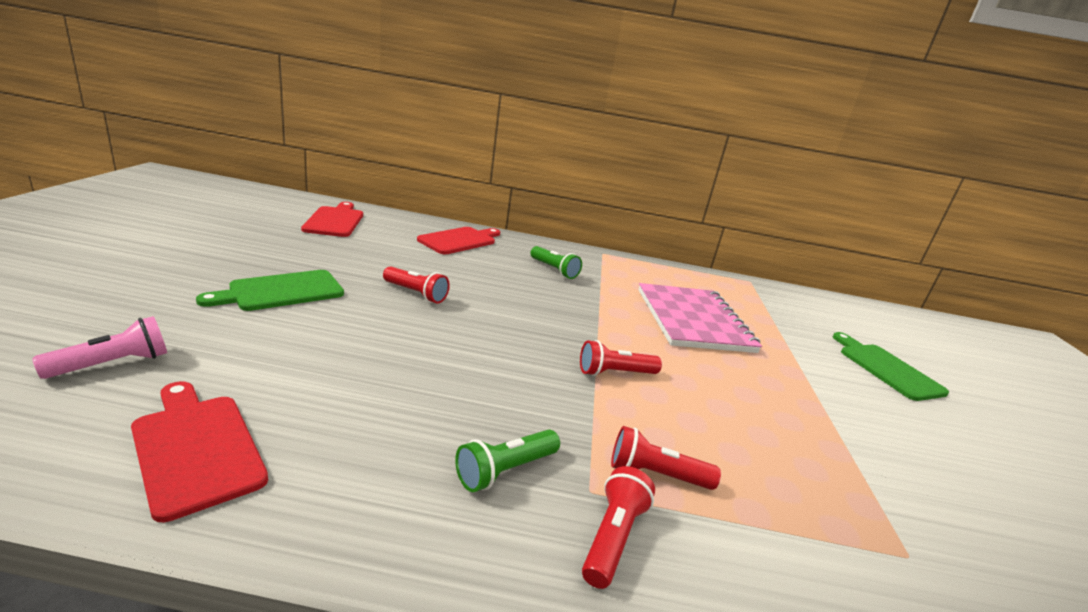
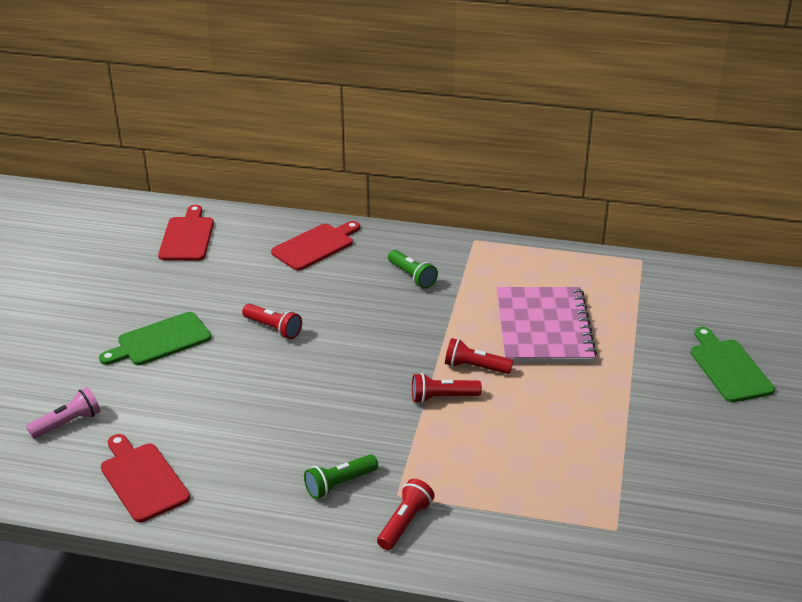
camera: 10 degrees right, 10 degrees up
red flashlight [611,426,721,490] -> red flashlight moved to [445,338,513,374]

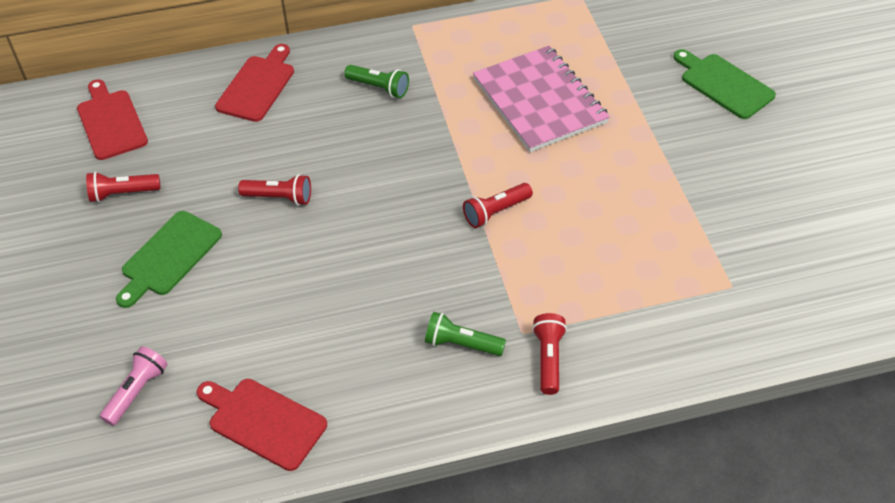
camera: 25 degrees left, 15 degrees up
green flashlight [304,454,378,499] -> green flashlight turned 75 degrees clockwise [425,312,506,356]
red flashlight [445,338,513,374] -> red flashlight moved to [86,171,161,202]

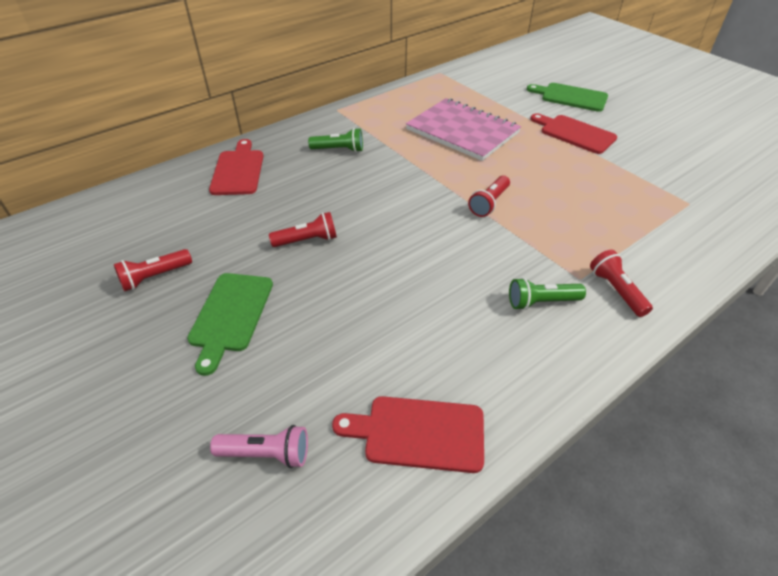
camera: 25 degrees left, 5 degrees down
red cutting board [77,79,148,160] -> red cutting board moved to [530,113,617,154]
pink flashlight [100,346,168,426] -> pink flashlight turned 90 degrees clockwise [210,425,308,468]

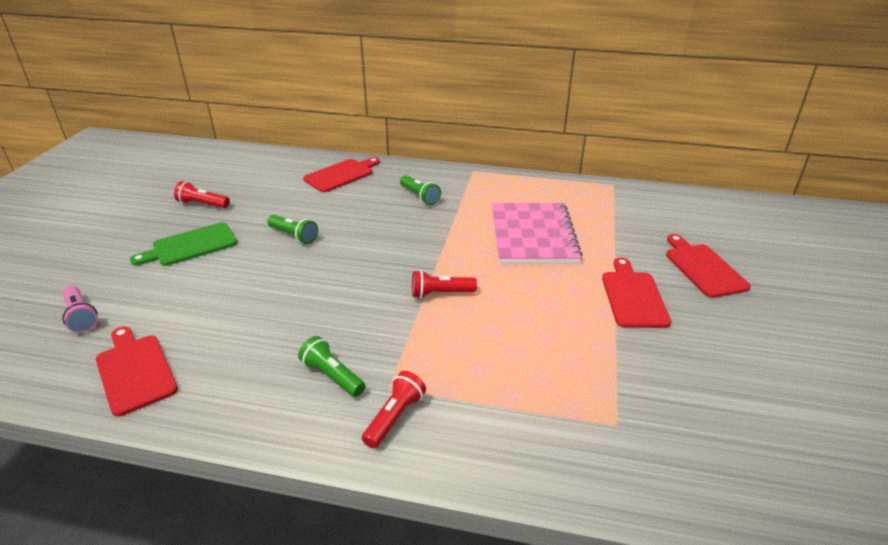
camera: 50 degrees right, 10 degrees down
red flashlight [269,212,337,247] -> green flashlight [267,215,318,244]
green cutting board [527,83,608,112] -> red cutting board [666,234,751,298]

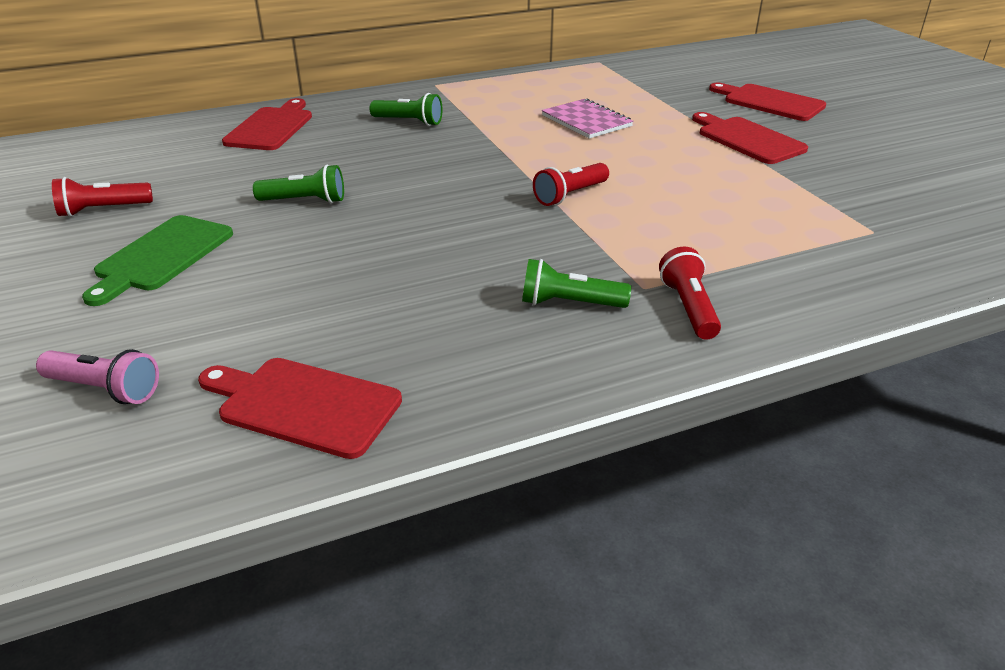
camera: 35 degrees left, 0 degrees up
pink notebook [492,203,583,264] -> pink notebook [542,98,633,139], size x0.58

